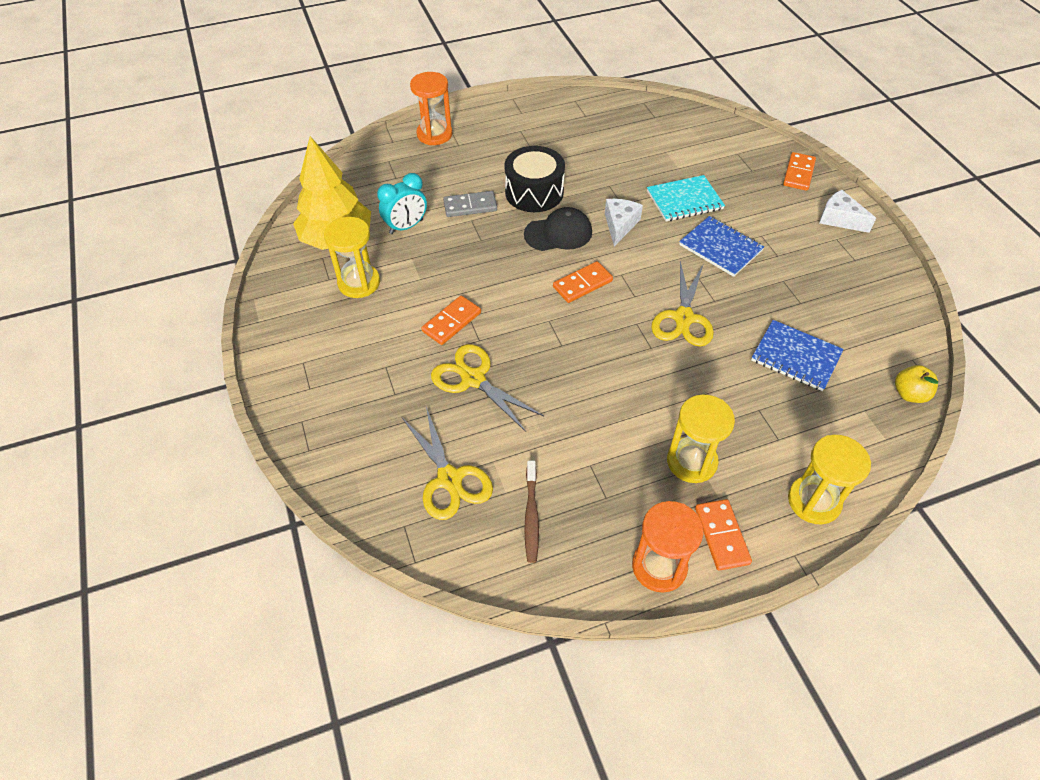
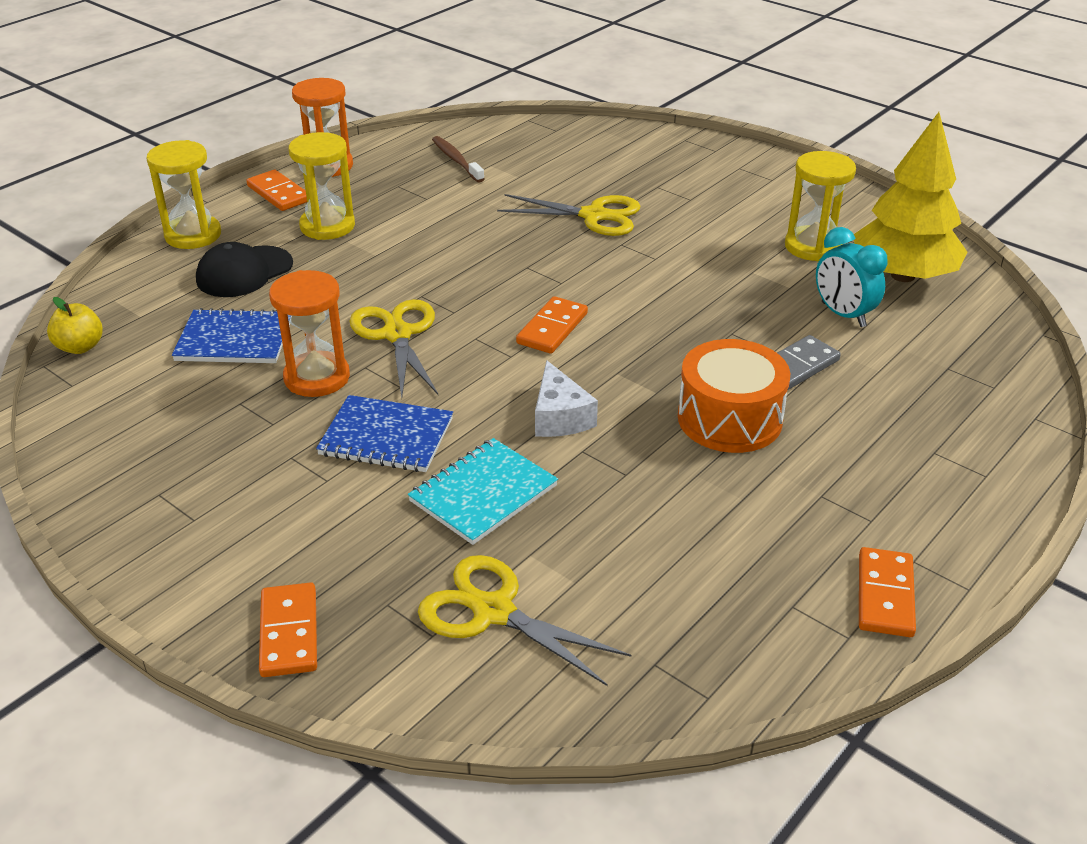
camera: 150 degrees right, 15 degrees down
turquoise clock [377,173,427,234] -> turquoise clock turned 60 degrees counterclockwise [816,227,888,327]
yellow scissors [402,407,493,520] -> yellow scissors moved to [418,555,631,686]
orange hourglass [410,72,452,145] -> orange hourglass moved to [269,270,350,397]
orange domino [421,296,481,345] -> orange domino moved to [859,547,916,637]
black drum [504,146,565,212] -> orange drum [678,339,790,453]
black cap [524,207,592,251] -> black cap moved to [196,242,293,297]
white cheese [819,190,876,233] -> none

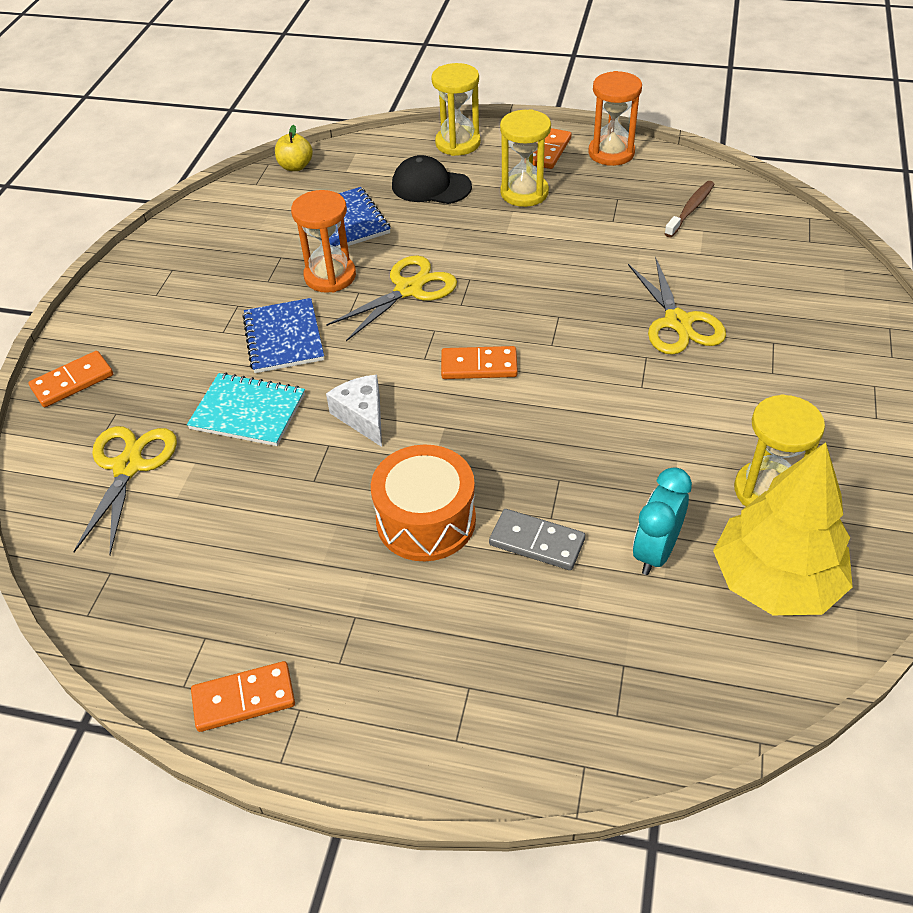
camera: 65 degrees right, 10 degrees up
white cheese [535,360,598,437] -> white cheese turned 105 degrees clockwise [326,375,382,447]

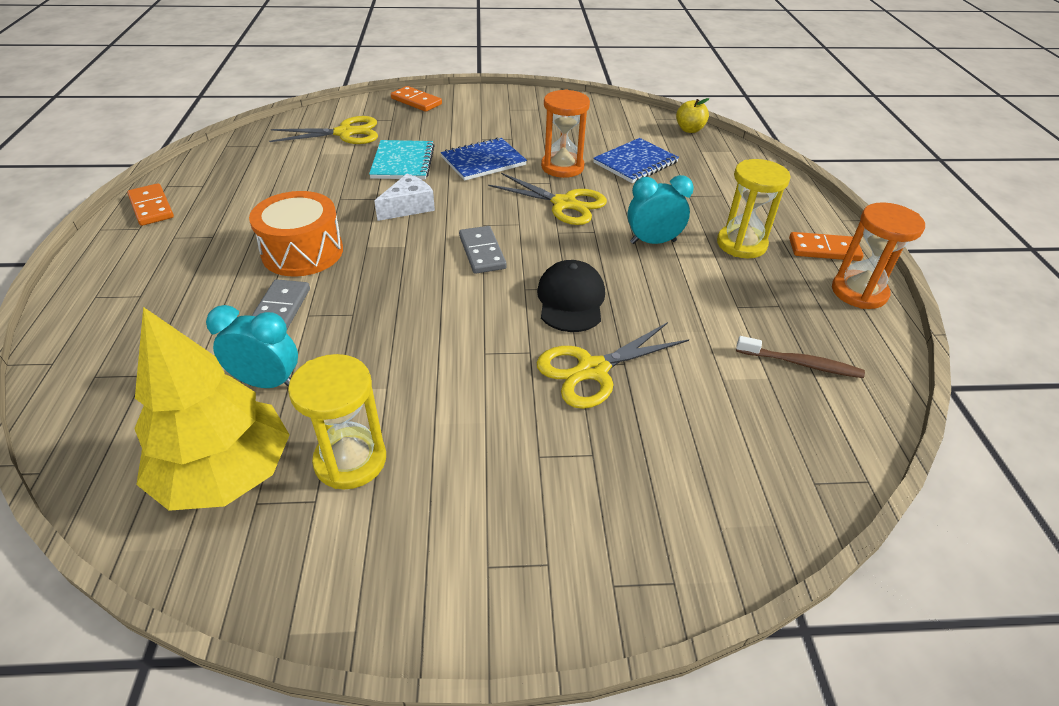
camera: 70 degrees right, 5 degrees down
black cap [392,155,472,204] -> black cap moved to [537,260,605,332]
yellow hourglass [431,63,481,156] -> none
orange domino [441,346,518,379] -> grey domino [459,226,507,274]
none -> turquoise clock [627,175,694,244]

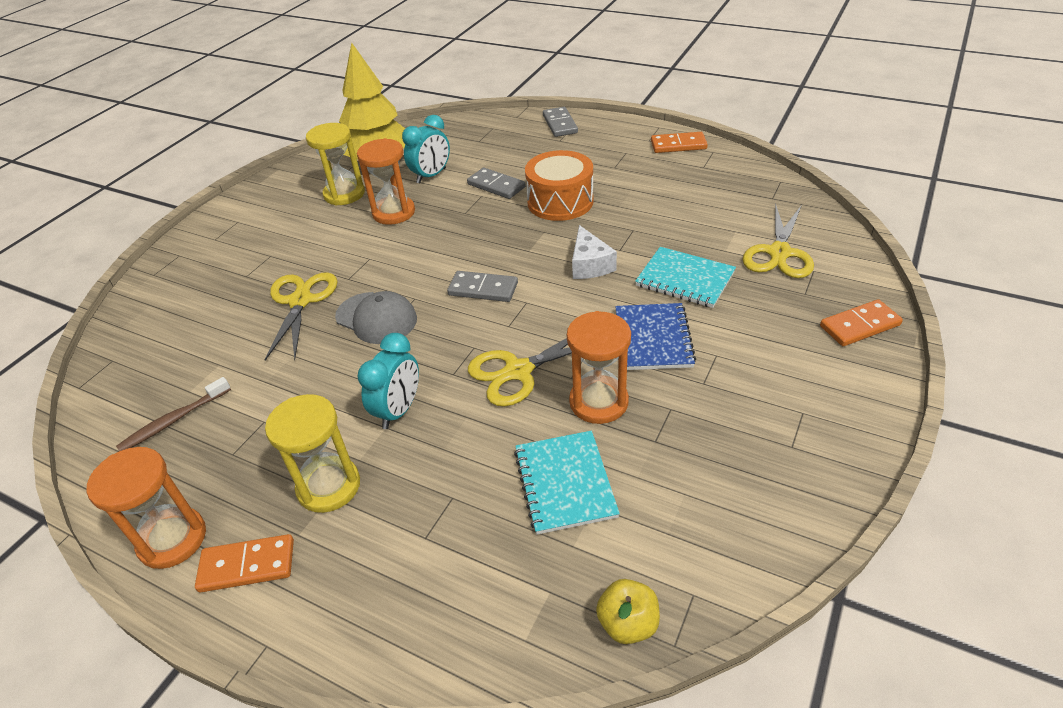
camera: 125 degrees right, 0 degrees up
black cap [537,260,605,332] -> grey cap [335,291,417,344]
blue notebook [593,138,679,183] -> turquoise notebook [514,431,620,535]
orange domino [789,232,864,261] -> orange domino turned 45 degrees clockwise [195,534,294,593]
none -> orange hourglass [357,138,415,225]
none -> grey domino [543,107,578,137]

